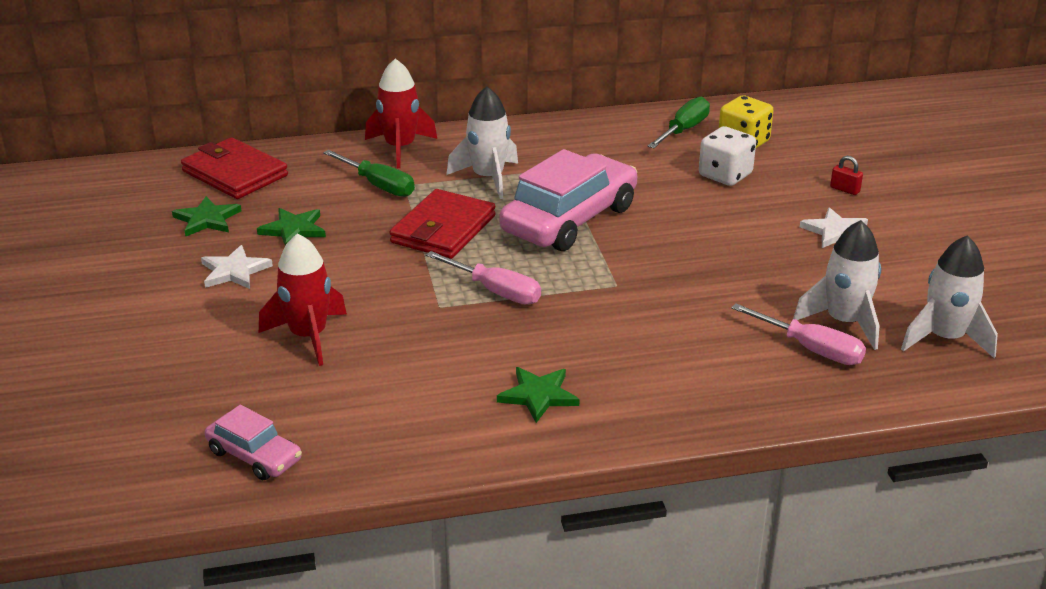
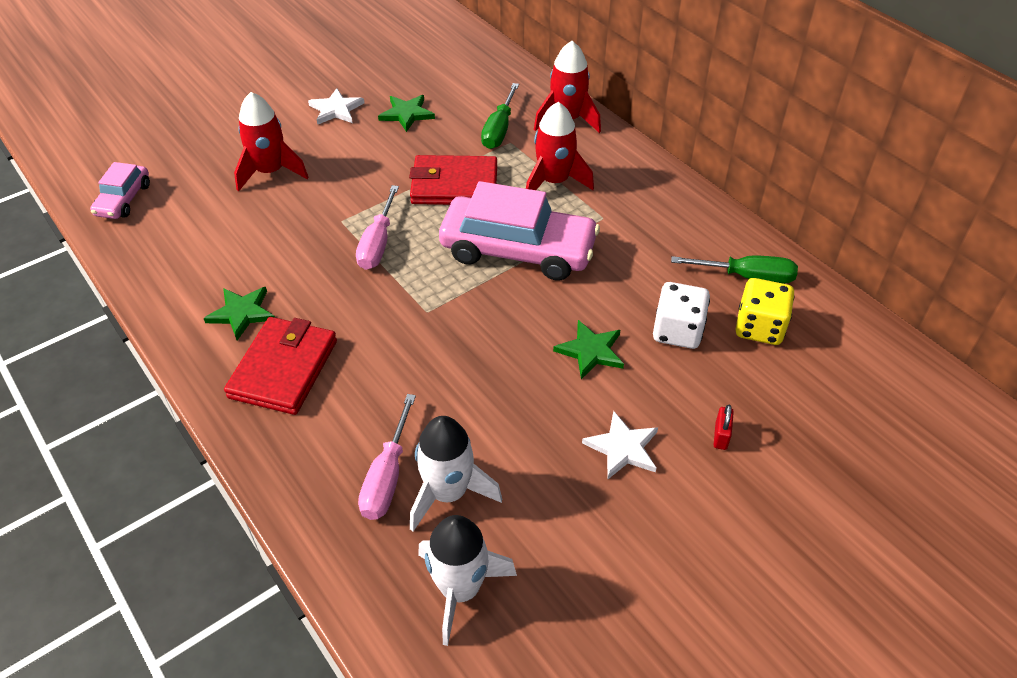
camera: 65 degrees right, 15 degrees up
green star [172,196,241,237] -> green star moved to [553,320,624,379]
red wallet [181,137,288,199] -> red wallet moved to [224,317,337,415]
white rocket [446,86,518,199] -> red rocket [526,102,594,190]

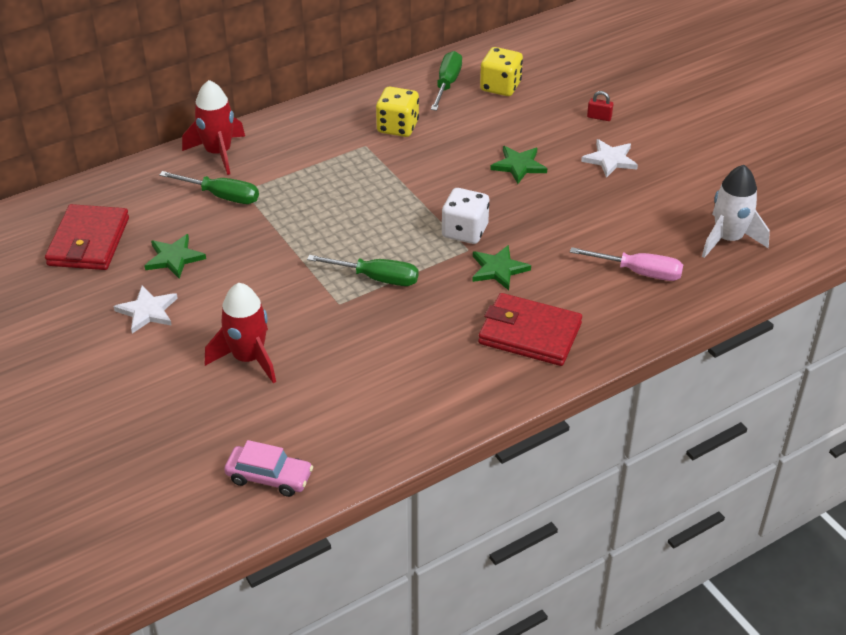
camera: 85 degrees left, 5 degrees down
green star [204,287,275,340] -> green star moved to [472,245,531,290]
pink screwdriver [356,185,399,270] -> green screwdriver [307,255,419,286]
red wallet [409,155,497,205] -> red wallet moved to [45,204,129,270]
white rocket [410,416,502,531] -> none
pink car [439,181,600,281] -> none
red rocket [526,102,594,190] -> none
white dice [653,282,710,349] -> white dice moved to [442,188,490,244]
none -> yellow dice [376,87,419,137]

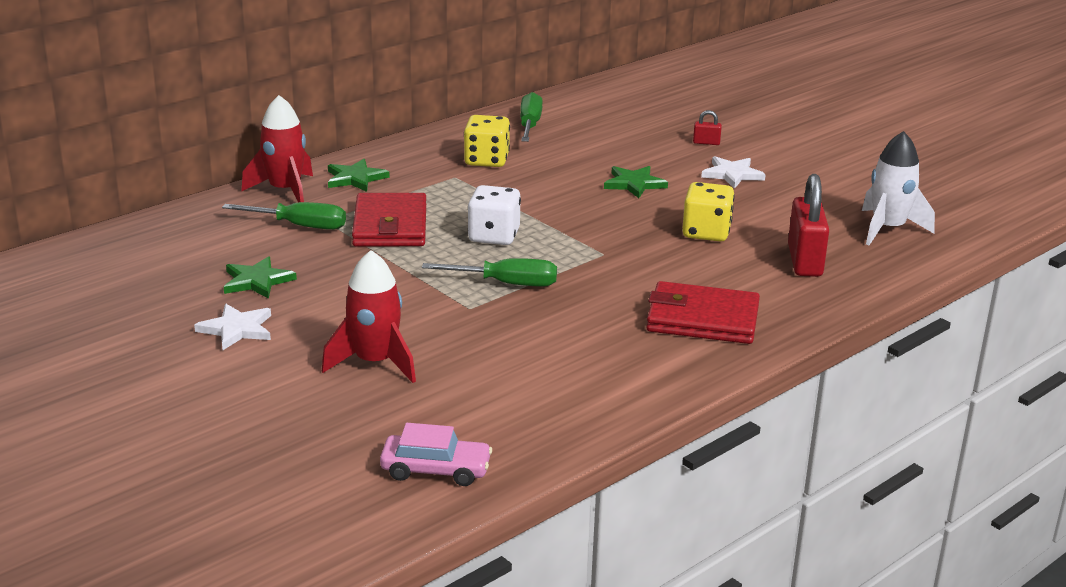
camera: 10 degrees left, 15 degrees down
red wallet [45,204,129,270] -> red wallet moved to [352,193,426,247]
white dice [442,188,490,244] -> white dice moved to [468,185,521,245]
green star [472,245,531,290] -> green star moved to [328,159,390,192]
yellow dice [480,47,523,96] -> yellow dice moved to [682,182,735,242]
pink screwdriver [570,247,683,281] -> red padlock [788,174,829,277]

